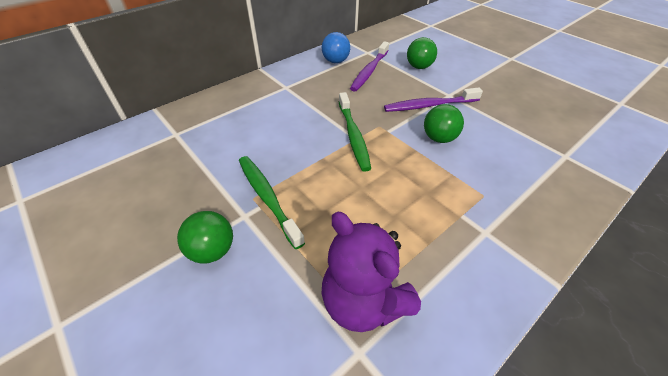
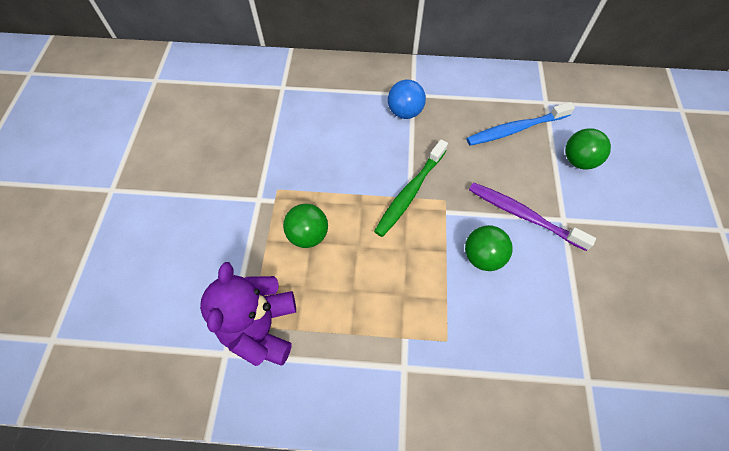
camera: 45 degrees right, 15 degrees up
green ball [177,211,233,264] -> green ball moved to [283,204,328,248]
green toothbrush [239,156,305,249] -> none
blue ball [322,32,350,63] -> blue ball moved to [388,80,426,119]
purple toothbrush [350,41,389,92] -> blue toothbrush [466,102,575,146]

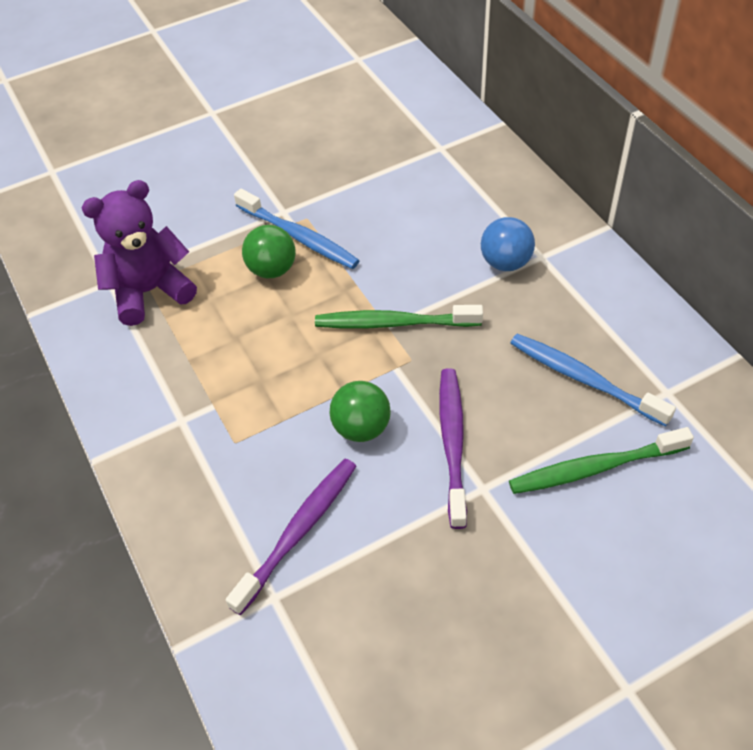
camera: 60 degrees right, 10 degrees down
green ball [565,128,611,170] -> green toothbrush [509,427,694,494]
none -> purple toothbrush [226,459,356,615]
none -> blue toothbrush [234,189,360,269]

